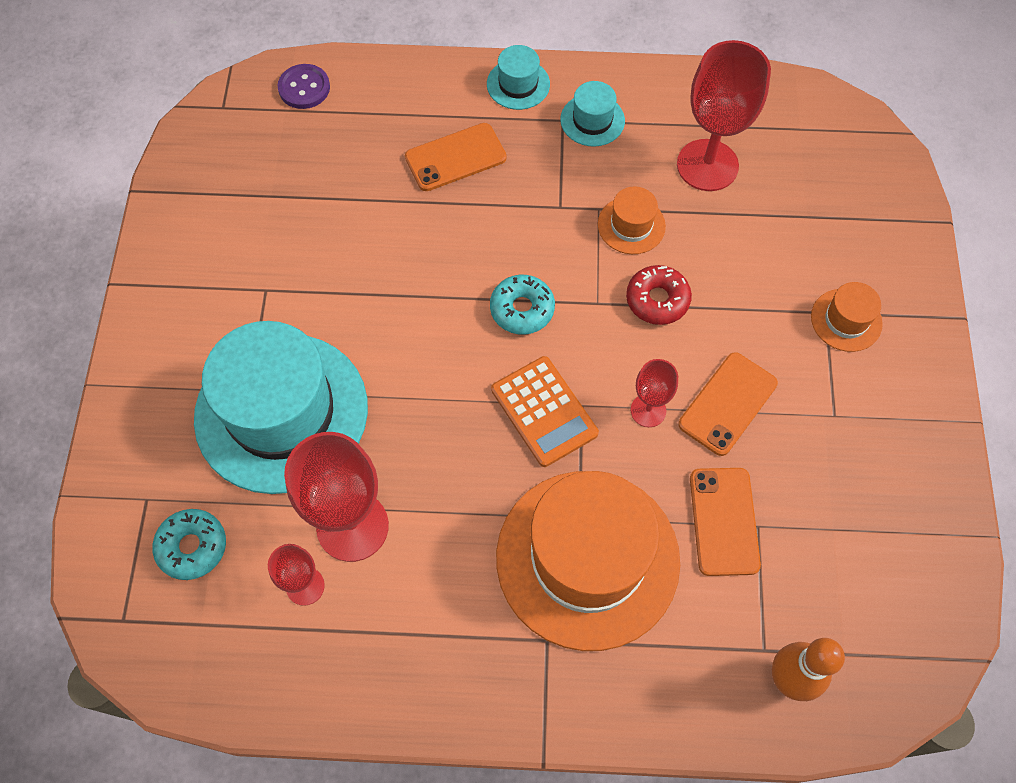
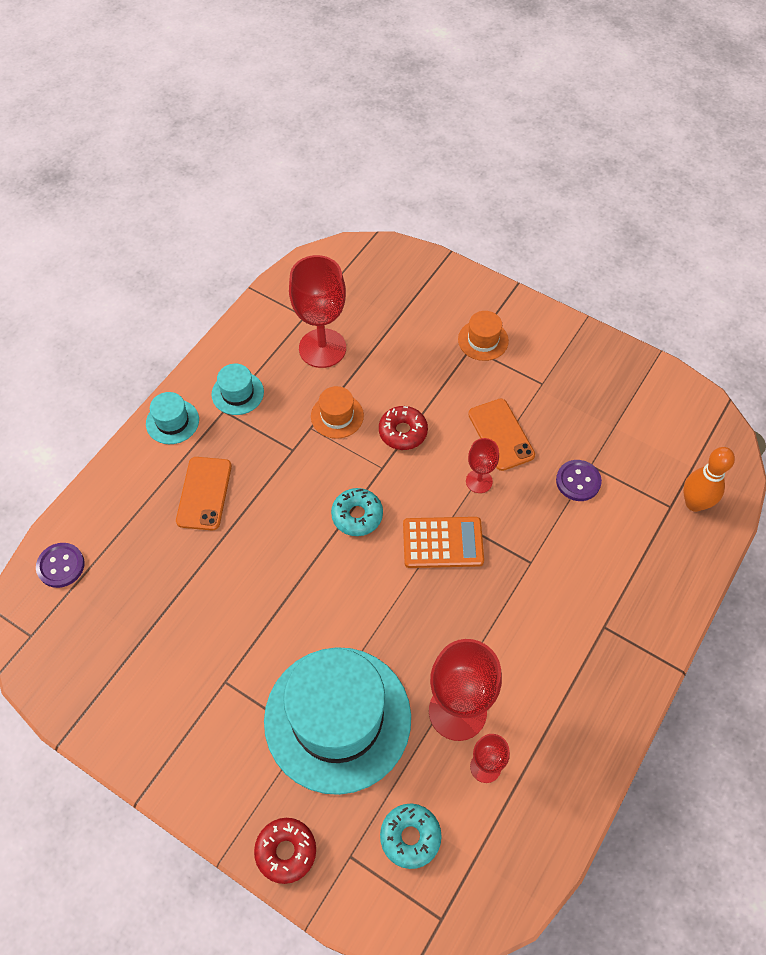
camera: 60 degrees left, 5 degrees down
orange hat [496,471,680,651] -> none
orange phone [690,468,761,576] -> purple button [556,460,602,501]
none -> red donut [254,818,316,884]

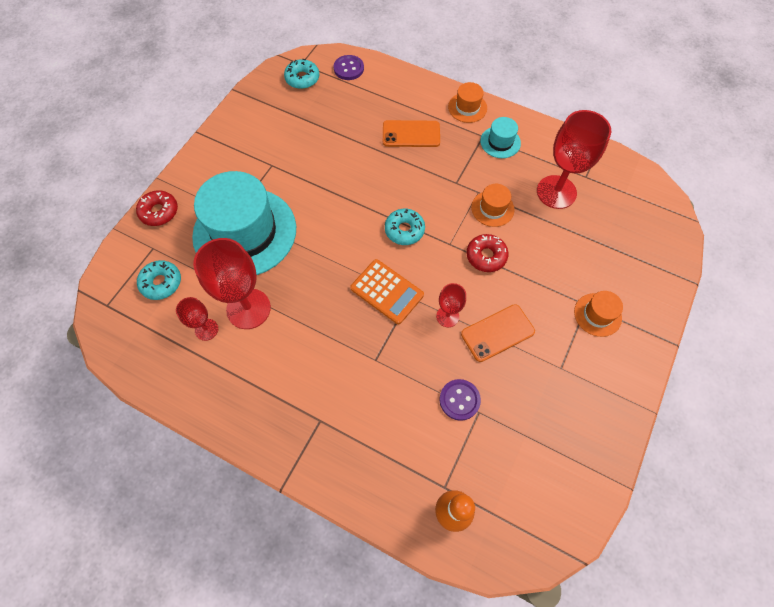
camera: 85 degrees right, 5 degrees up
turquoise hat [146,392,199,444] -> orange hat [448,82,487,123]
orange calculator [403,517,484,568] -> orange calculator turned 45 degrees counterclockwise [350,259,424,324]
none -> turquoise donut [284,59,319,89]

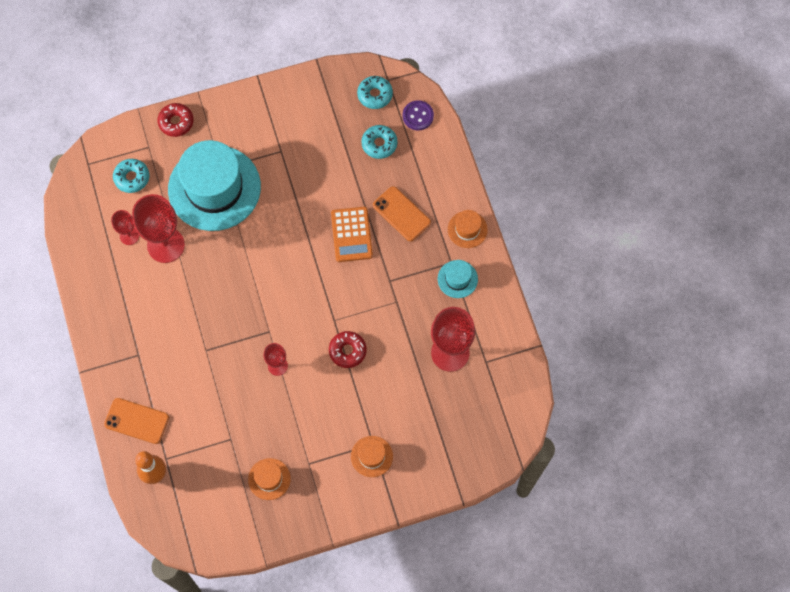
camera: 45 degrees right, 5 degrees up
orange calculator [350,259,424,324] -> orange calculator moved to [331,207,373,262]
turquoise donut [385,209,425,245] -> turquoise donut moved to [361,125,397,159]
purple button [439,379,481,421] -> none
orange phone [461,304,535,362] -> orange phone moved to [104,398,169,444]
orange hat [471,184,515,227] -> orange hat moved to [248,458,291,500]

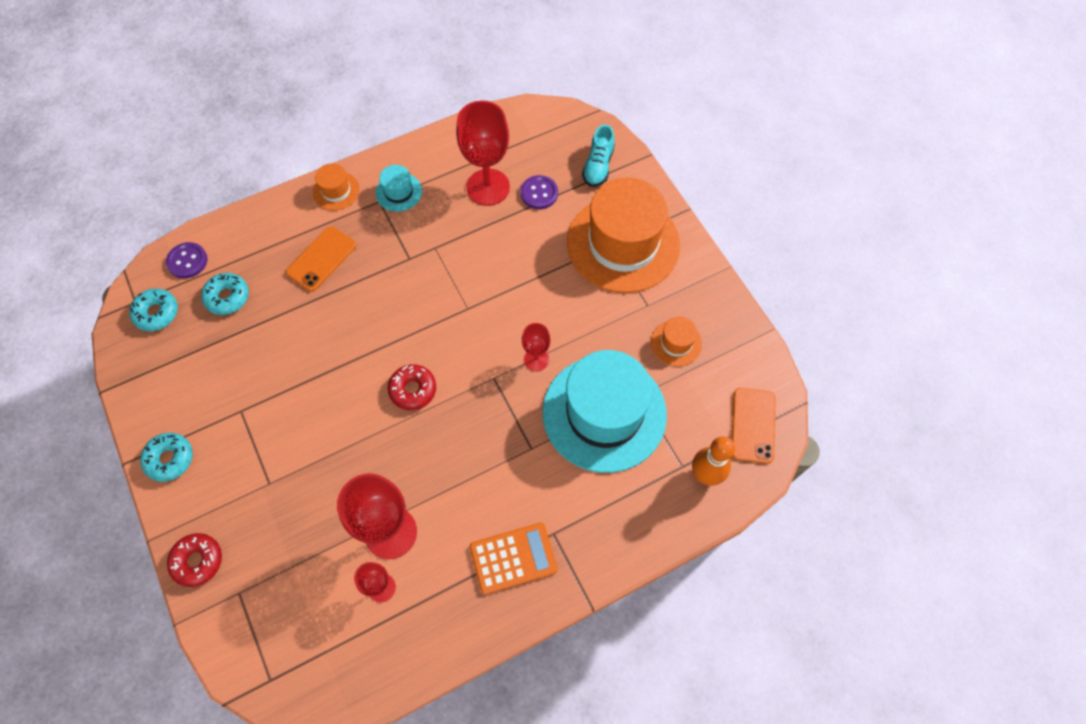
camera: 100 degrees left, 5 degrees down
orange phone [104,398,169,444] -> orange phone moved to [731,388,776,464]
turquoise donut [113,159,149,193] -> turquoise donut moved to [140,433,193,482]
turquoise hat [168,140,261,231] -> turquoise hat moved to [543,350,667,473]
red donut [329,331,367,368] -> red donut moved to [388,364,436,410]
orange calculator [331,207,373,262] -> orange calculator moved to [470,523,558,595]
orange hat [351,436,393,477] -> orange hat [567,178,680,293], size x2.35
none -> purple button [521,175,558,209]
none -> turquoise shoe [582,124,615,187]

